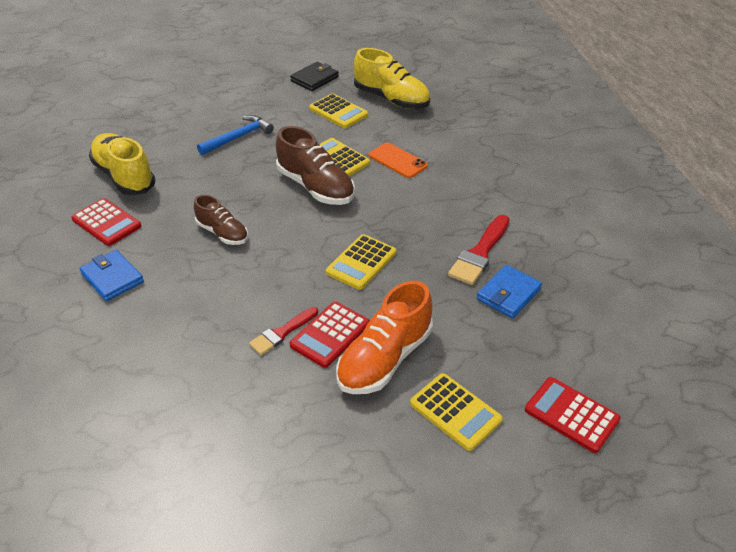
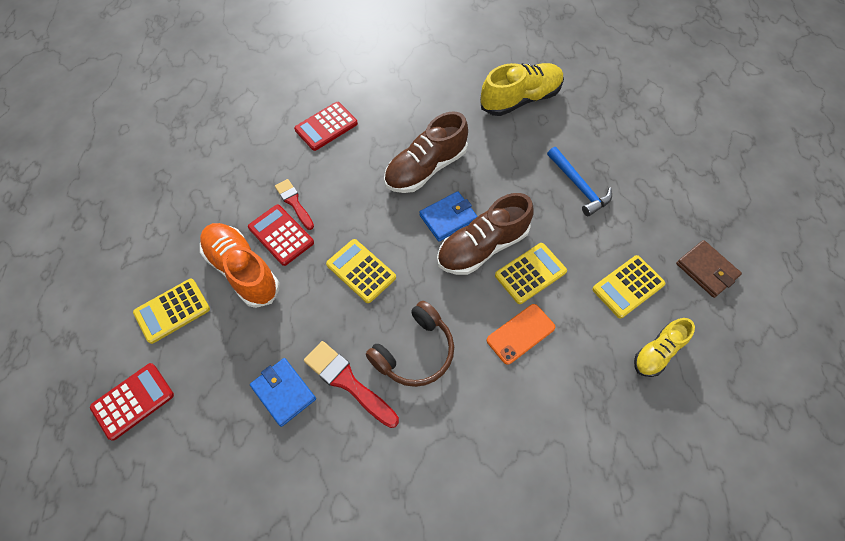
camera: 100 degrees right, 20 degrees up
red calculator [71,198,142,246] -> red calculator moved to [294,102,358,151]
blue wallet [79,250,144,301] -> blue wallet moved to [419,191,478,242]
brown shoe [194,195,248,245] -> brown shoe [384,111,468,193], size x1.63
black wallet [290,62,339,91] -> brown wallet [676,240,742,298]
yellow shoe [354,48,430,109] -> yellow shoe [634,318,695,377], size x0.61
none -> brown headphones [366,301,454,387]

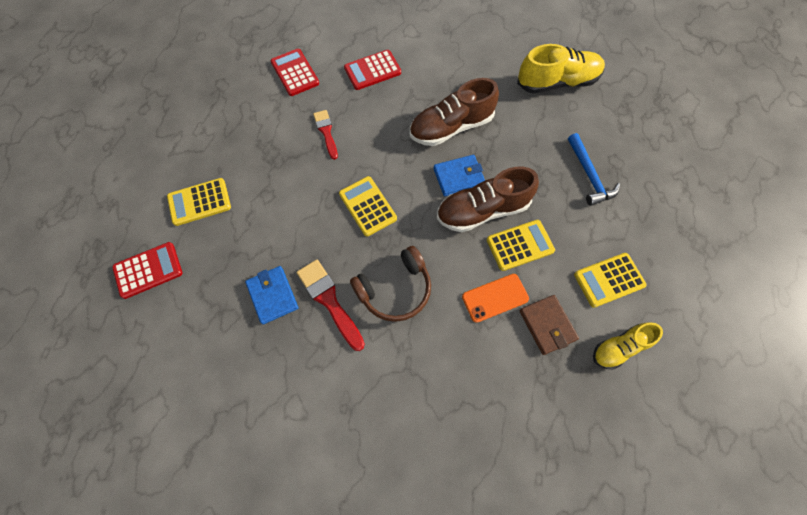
camera: 15 degrees right, 5 degrees up
orange shoe [200,223,279,308] -> none
red calculator [248,205,314,266] -> red calculator moved to [271,49,319,96]
brown wallet [676,240,742,298] -> brown wallet moved to [520,295,579,355]

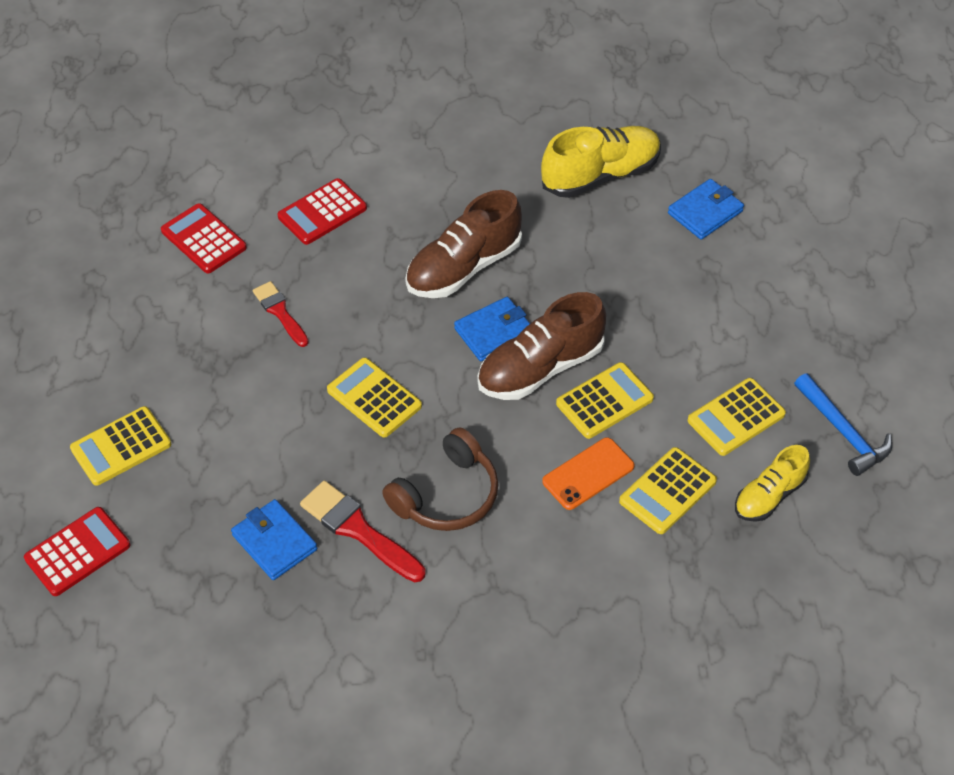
camera: 15 degrees left, 15 degrees down
brown wallet [520,295,579,355] -> yellow calculator [619,447,717,534]
blue hammer [568,133,620,206] -> blue hammer moved to [794,373,892,476]
none -> blue wallet [668,179,744,240]

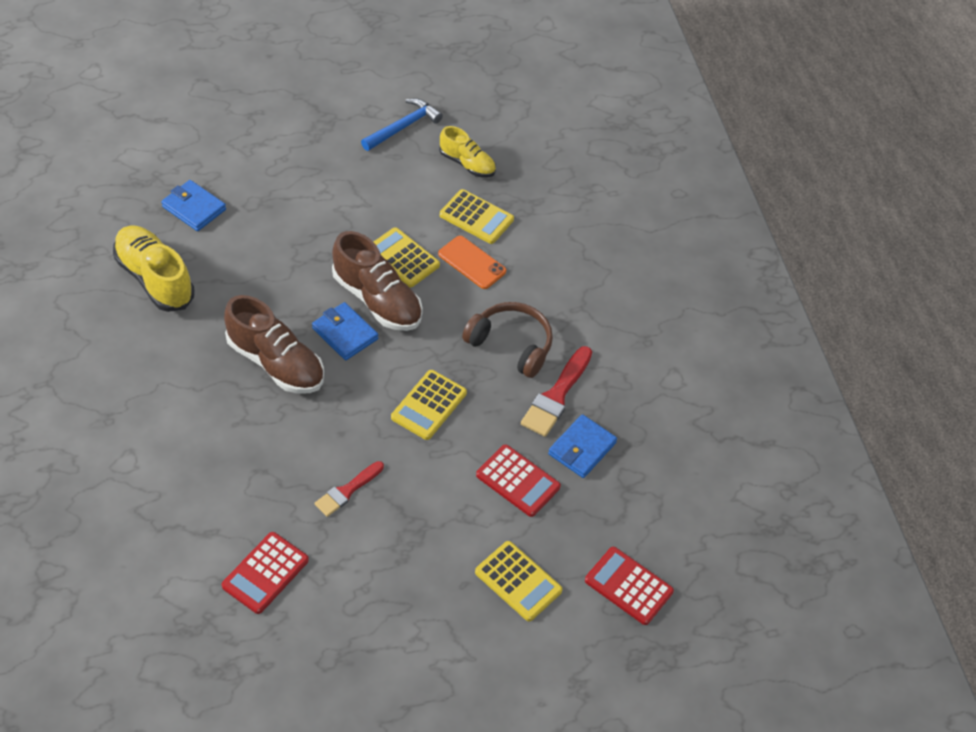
camera: 105 degrees left, 0 degrees up
red calculator [278,178,367,245] -> red calculator moved to [476,444,561,517]
yellow calculator [688,378,786,456] -> none

